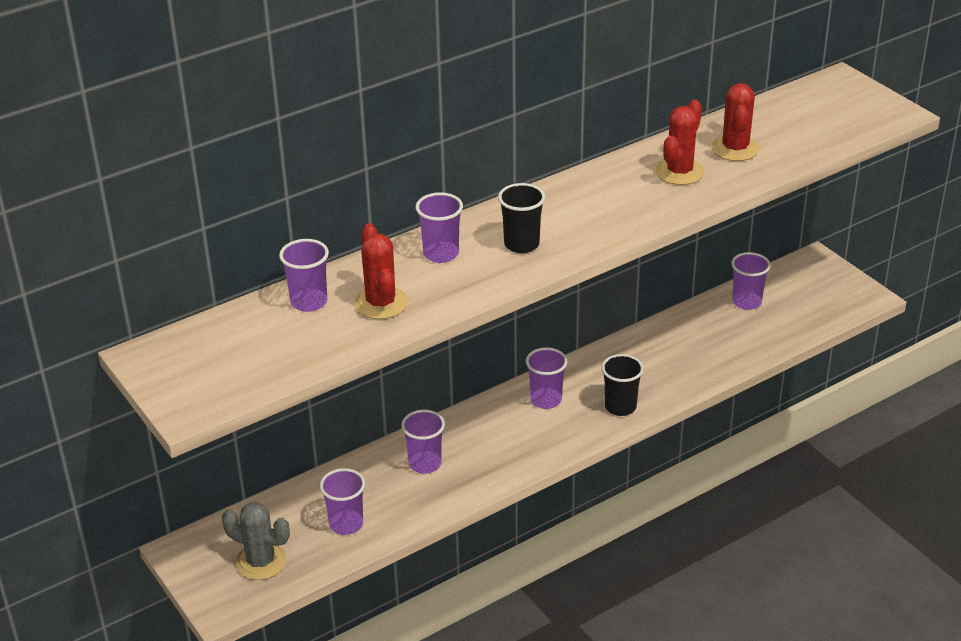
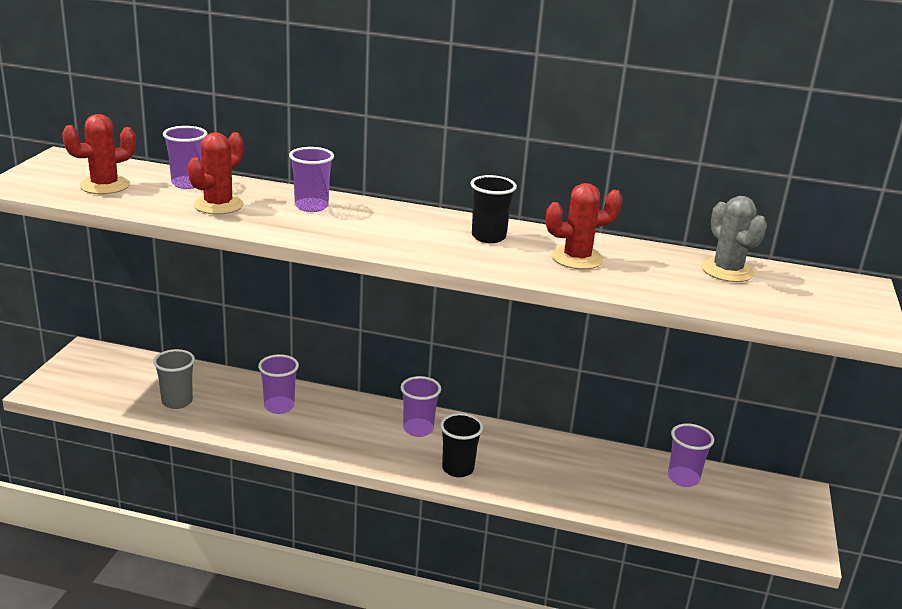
camera: 45 degrees right, 10 degrees down
grey cactus [222,502,290,580] -> grey cactus moved to [701,196,767,282]
purple cup [320,468,365,535] -> grey cup [153,349,195,409]
black cup [498,183,545,253] -> black cup moved to [470,175,517,243]
red cactus [711,83,760,161] -> red cactus moved to [62,114,136,194]

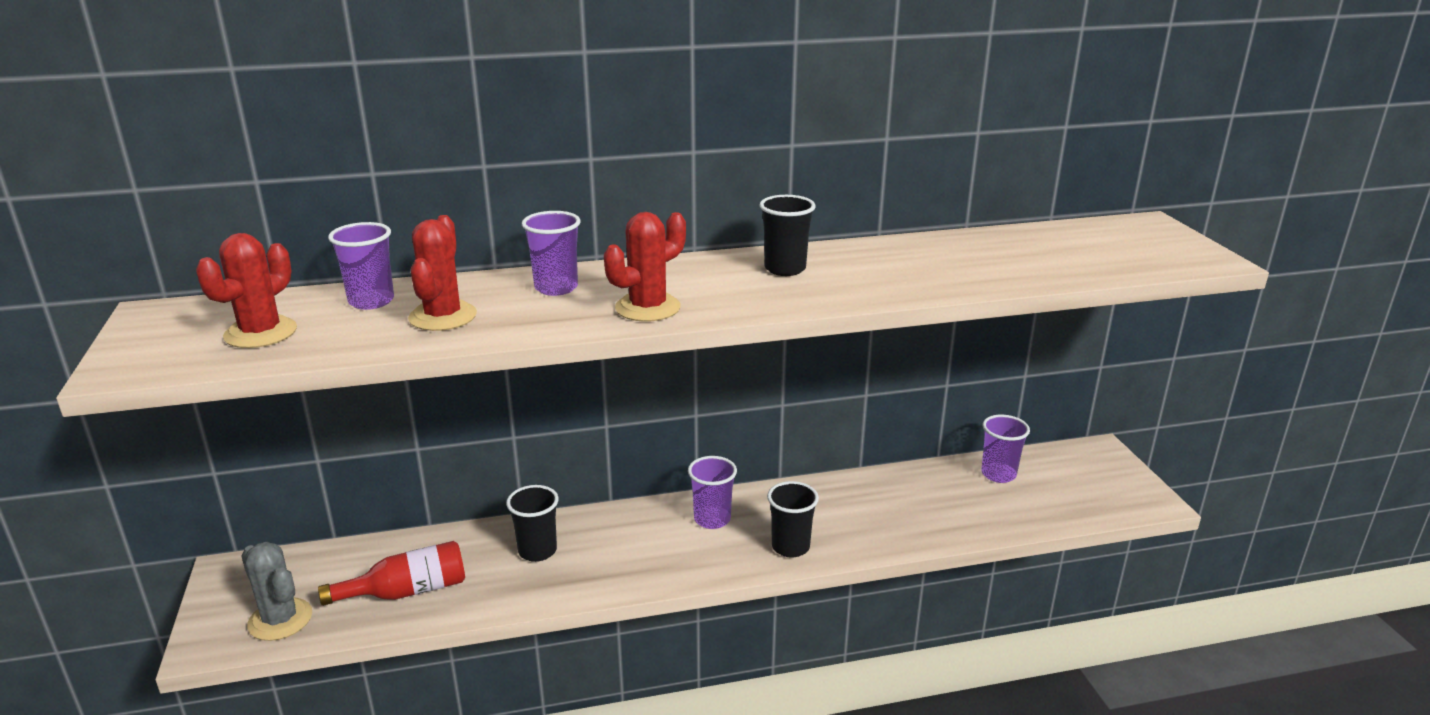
camera: 25 degrees left, 0 degrees up
grey cup [153,349,195,409] -> red bottle [318,541,465,606]
purple cup [258,354,299,414] -> black cup [506,485,559,562]
red cactus [546,183,622,269] -> red cactus moved to [604,212,686,322]
grey cactus [701,196,767,282] -> grey cactus moved to [241,542,312,641]

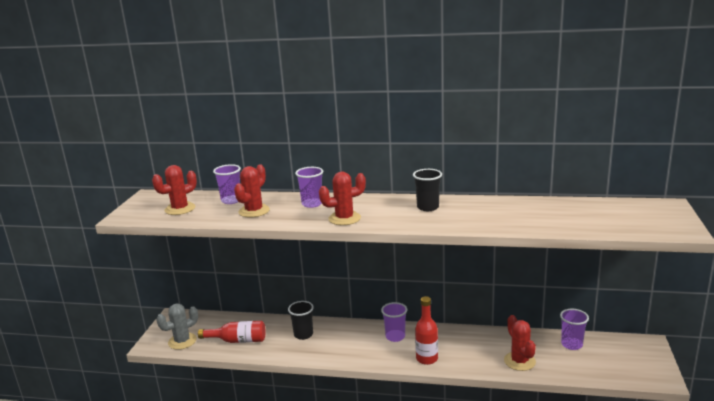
camera: 25 degrees right, 5 degrees down
grey cactus [241,542,312,641] -> grey cactus turned 75 degrees clockwise [156,304,198,350]
black cup [767,481,819,558] -> red bottle [415,296,438,365]
none -> red cactus [504,315,536,371]

